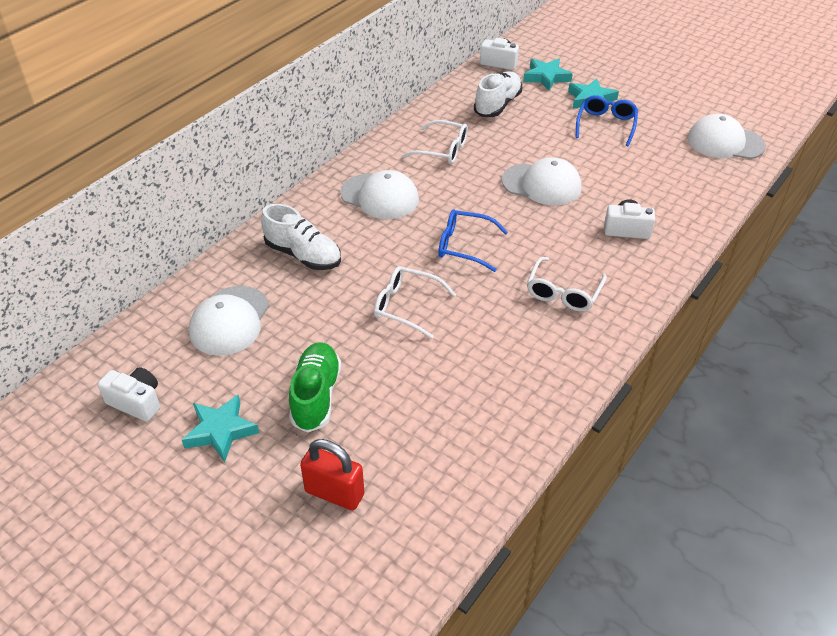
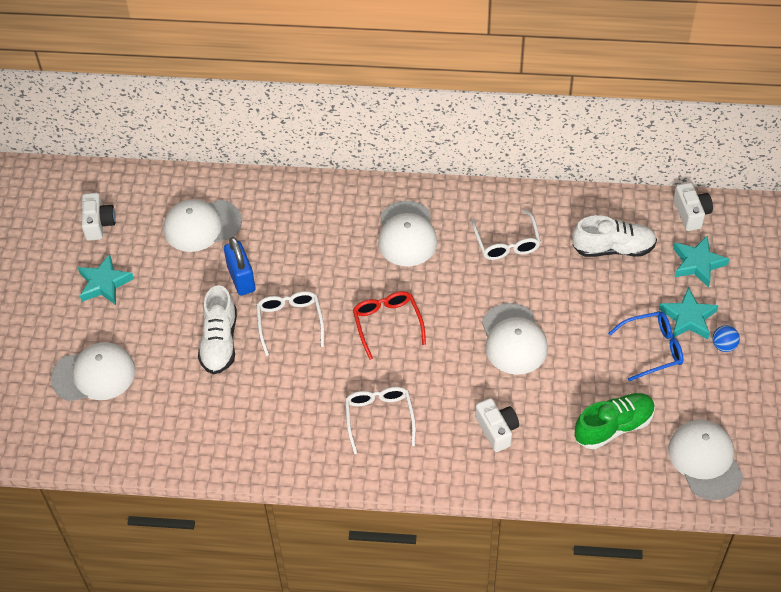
camera: 60 degrees right, 10 degrees up
white shoe [261,204,341,270] -> white shoe moved to [198,285,237,374]
green shoe [289,342,341,433] -> green shoe moved to [575,393,655,449]
red padlock [300,439,364,510] -> white cap [51,342,135,401]
blue glasses [438,210,508,272] -> red glasses [353,291,426,360]
white glasses [527,257,607,311] -> white glasses turned 90 degrees clockwise [345,387,416,454]
none -> blue padlock [224,237,255,296]
none -> blue ball [712,325,740,352]

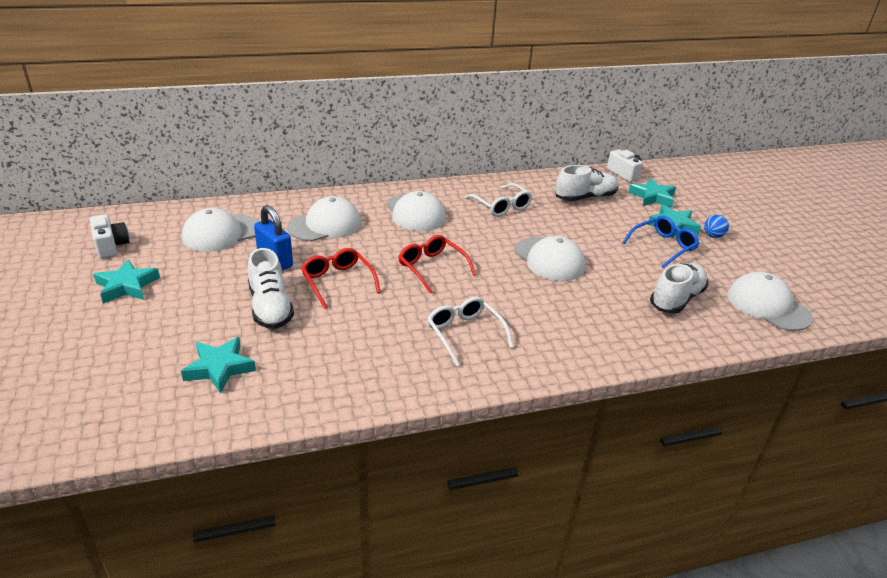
camera: 25 degrees left, 20 degrees down
white cap [51,342,135,401] -> white cap moved to [287,196,361,241]
white glasses [256,291,324,356] -> red glasses [301,248,381,309]
white camera [475,398,519,452] -> none
green shoe [575,393,655,449] -> white shoe [650,263,708,313]
none -> turquoise star [181,337,256,394]

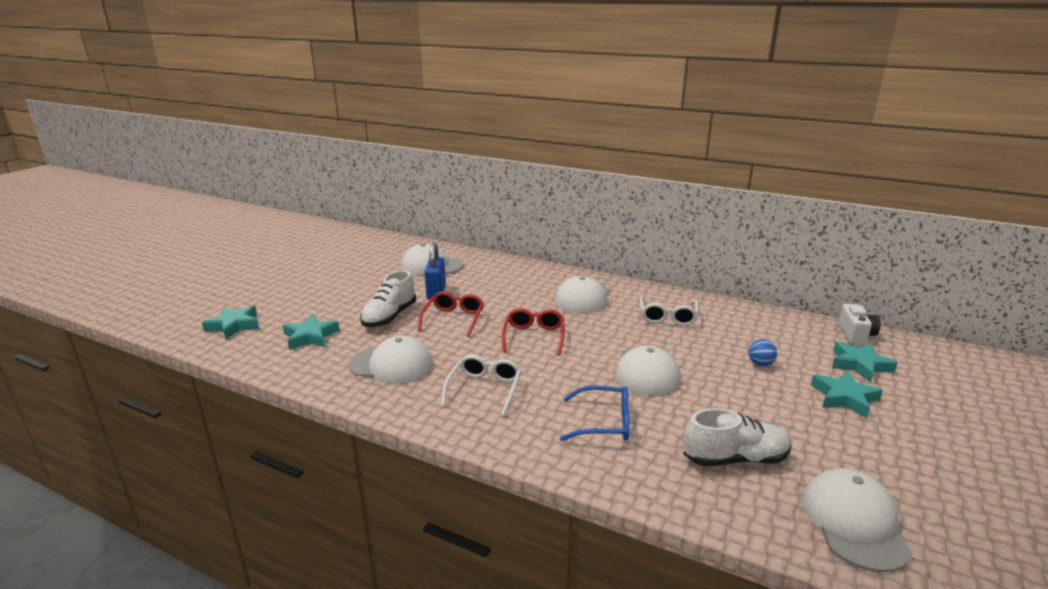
camera: 45 degrees right, 10 degrees down
white camera [90,214,129,259] -> none
turquoise star [93,259,160,304] -> turquoise star moved to [202,306,259,339]
white cap [287,196,361,241] -> white cap moved to [349,336,433,384]
white shoe [555,165,618,201] -> none
blue glasses [622,216,700,268] -> blue glasses moved to [560,385,630,441]
blue ball [704,215,729,238] -> blue ball moved to [748,339,777,366]

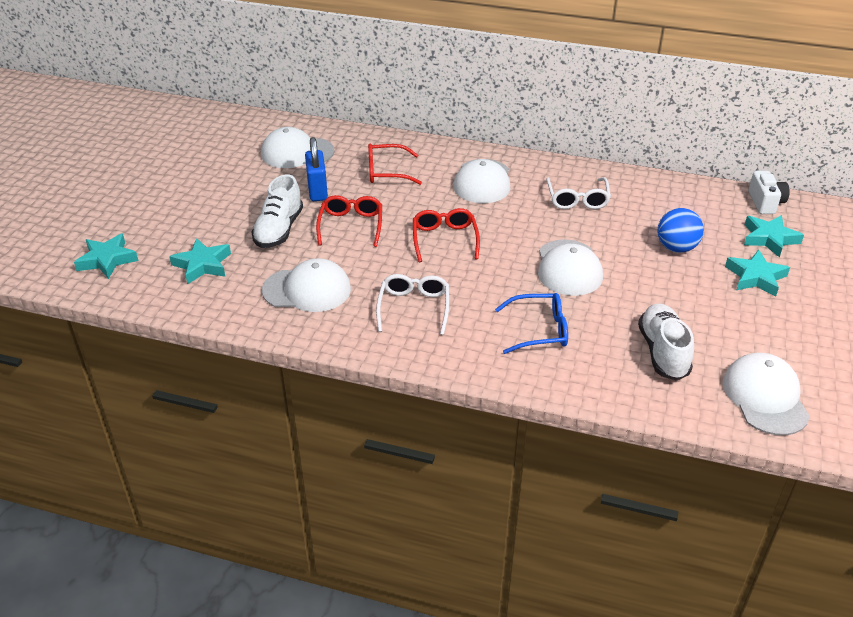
camera: 10 degrees left, 15 degrees up
white shoe [683,408,791,467] -> white shoe turned 75 degrees counterclockwise [638,303,694,381]
blue ball [748,339,777,366] -> blue ball [657,208,704,253], size x1.66
none -> red glasses [368,144,422,185]

